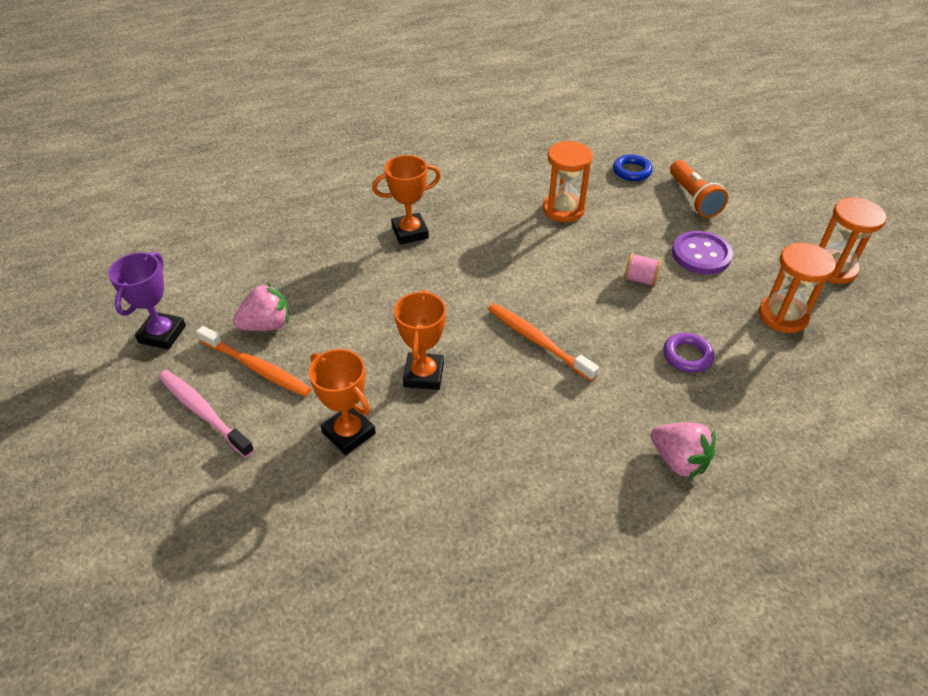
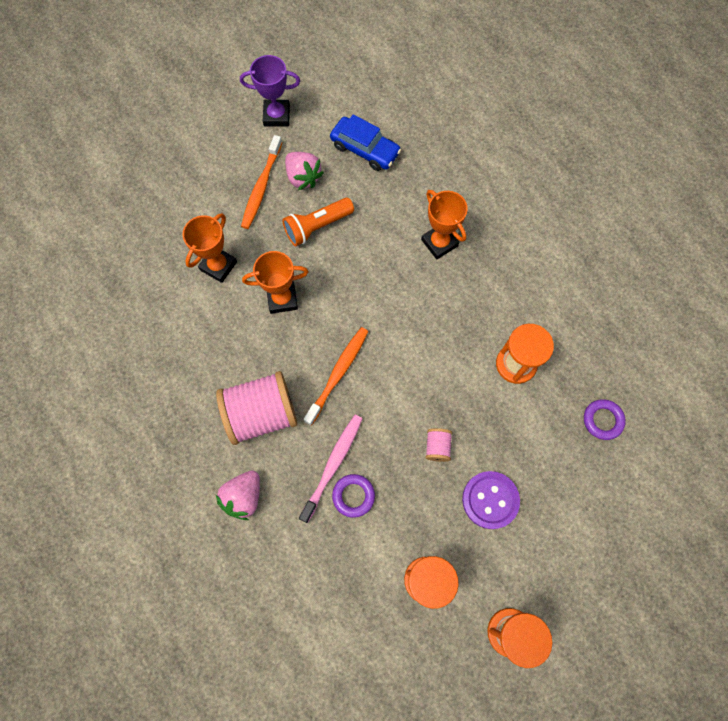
camera: 75 degrees right, 25 degrees up
pink toothbrush [158,370,254,458] -> pink toothbrush moved to [299,415,362,523]
blue ring [613,154,653,181] -> purple ring [584,399,626,440]
orange flashlight [670,160,728,218] -> orange flashlight moved to [282,198,354,246]
none -> pink spool [216,371,297,445]
none -> blue car [330,114,401,171]

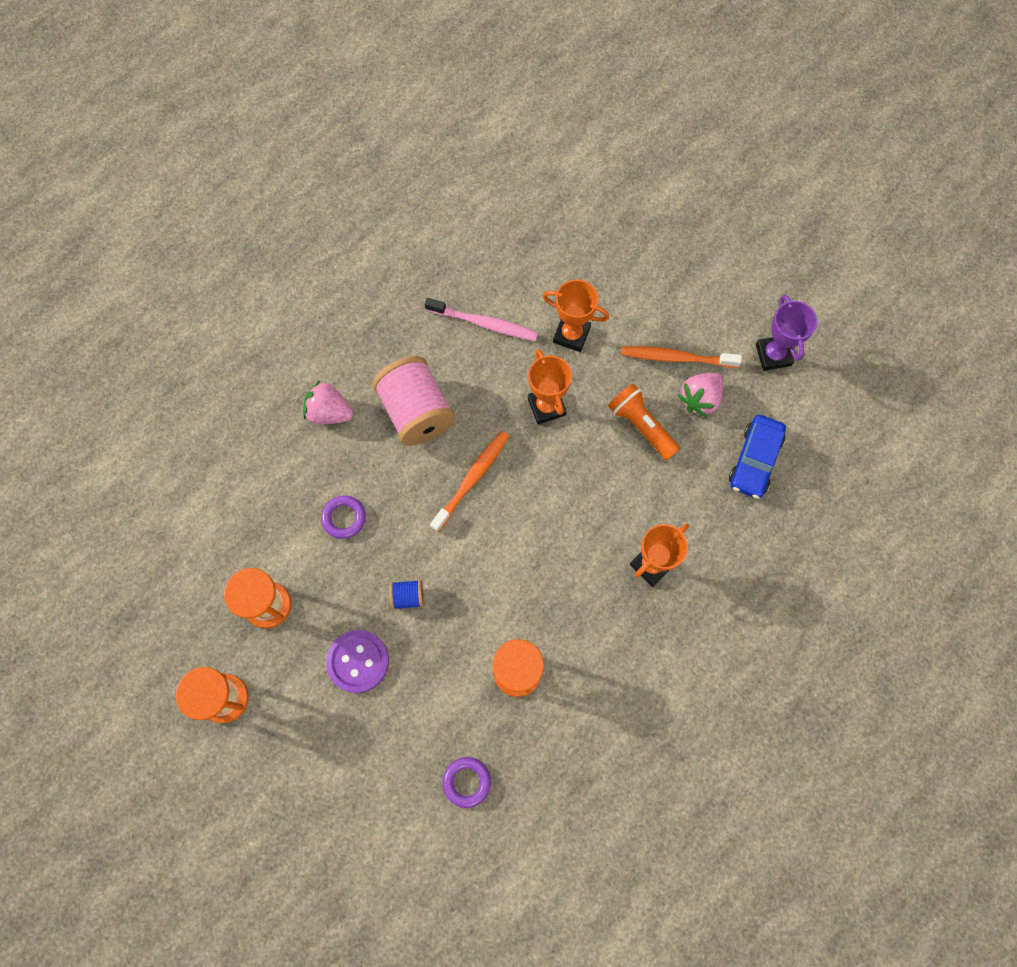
camera: 80 degrees right, 0 degrees up
pink toothbrush [299,415,362,523] -> pink toothbrush moved to [425,298,538,341]
orange toothbrush [304,327,369,425] -> orange toothbrush turned 75 degrees counterclockwise [430,431,509,532]
pink spool [425,428,452,462] -> blue spool [389,580,424,610]

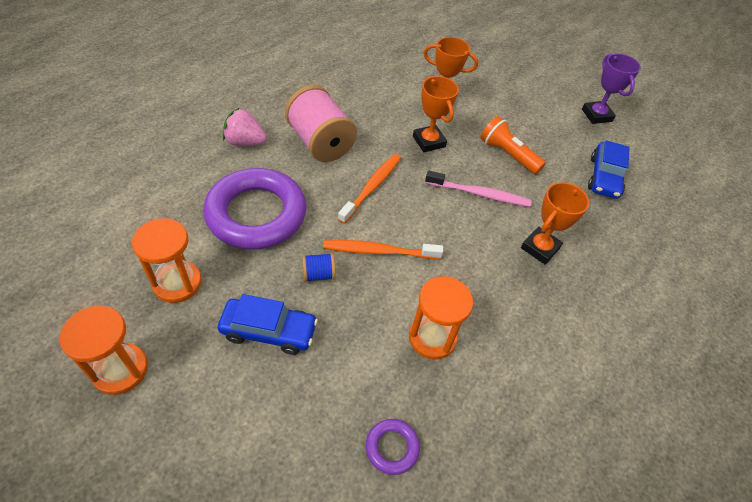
camera: 10 degrees left, 20 degrees down
purple ring [321,496,366,539] -> purple ring [203,168,306,250], size x2.40
purple button [326,630,389,693] -> blue car [218,294,318,355]
pink toothbrush [425,298,538,341] -> pink toothbrush moved to [425,171,532,207]
orange toothbrush [621,346,742,368] -> orange toothbrush moved to [323,240,443,259]
pink strawberry [678,373,723,418] -> none

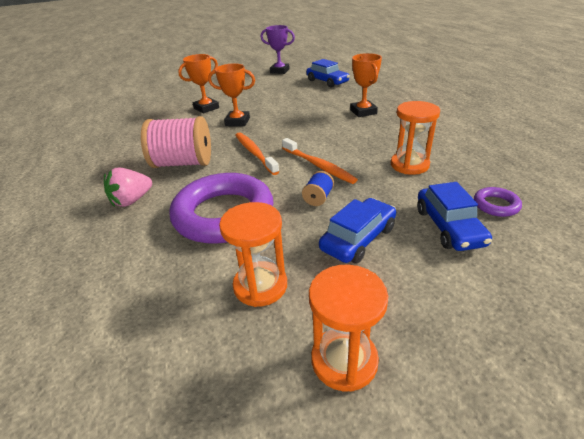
camera: 50 degrees left, 15 degrees down
orange toothbrush [323,240,443,259] -> orange toothbrush turned 75 degrees counterclockwise [282,138,358,184]
pink toothbrush [425,171,532,207] -> none
orange flashlight [480,116,546,174] -> none
none -> blue car [417,182,492,251]

